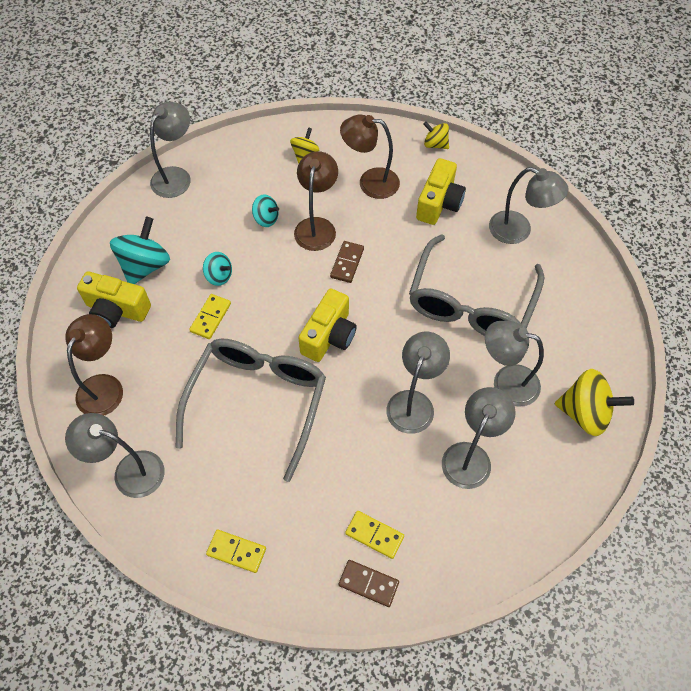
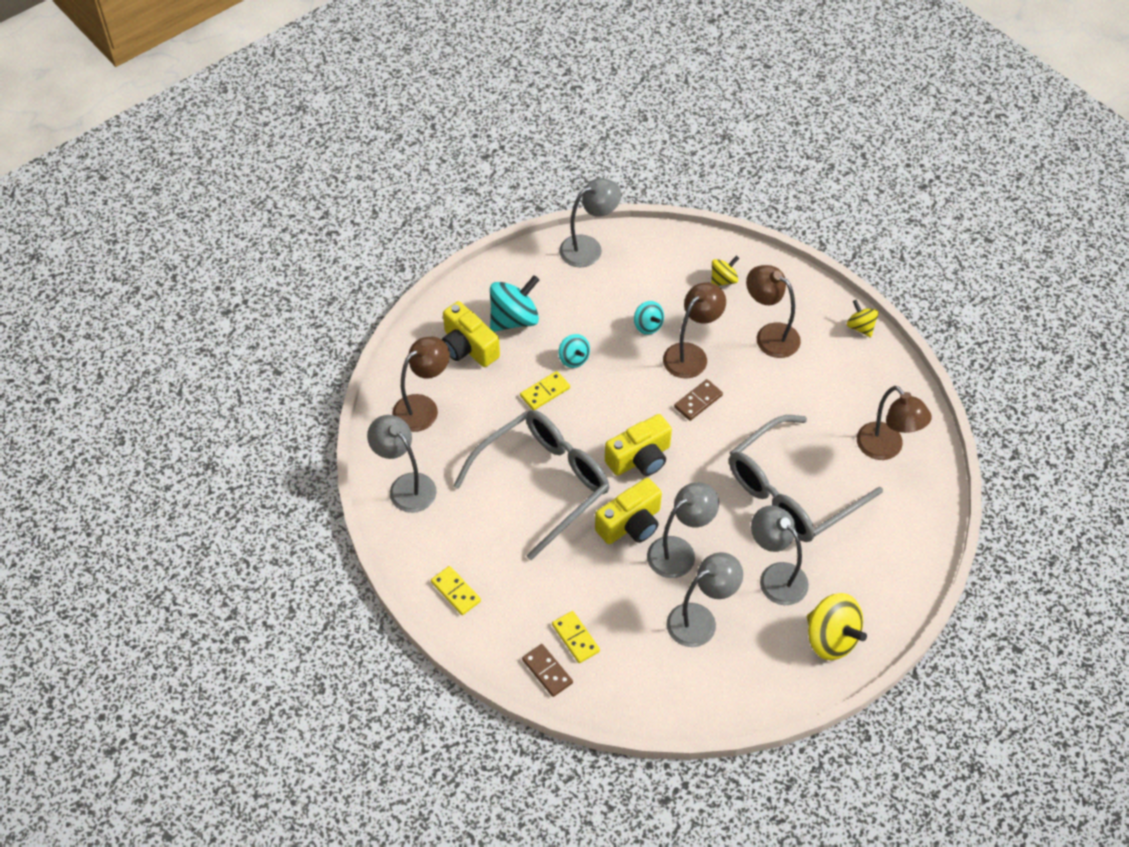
camera: 30 degrees right, 5 degrees down
yellow camera [416,158,466,225] -> yellow camera moved to [595,478,662,544]
grey lamp [489,167,568,244] -> brown lamp [857,386,932,460]

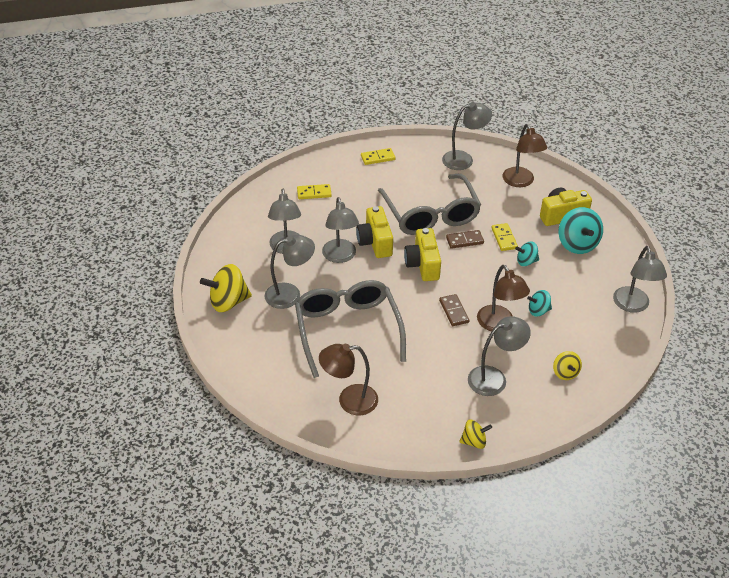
camera: 115 degrees right, 10 degrees down
brown domino [522,644,573,697] -> brown domino moved to [446,230,484,249]
brown lamp [746,265,801,358] -> grey lamp [468,316,531,396]

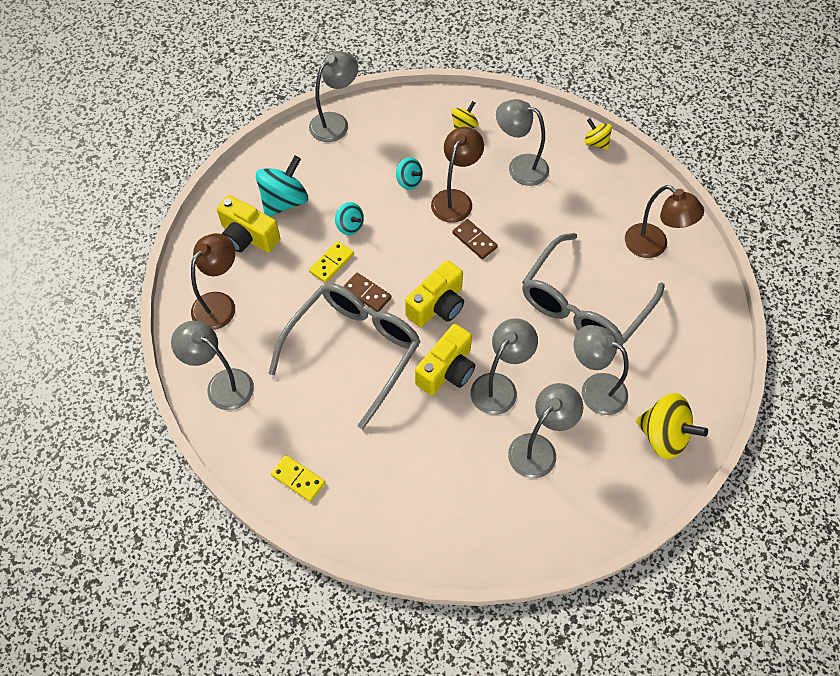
camera: 130 degrees left, 15 degrees up
yellow domino [297,184,332,199] -> none
brown domino [439,294,469,326] -> brown domino turned 75 degrees counterclockwise [452,219,498,259]

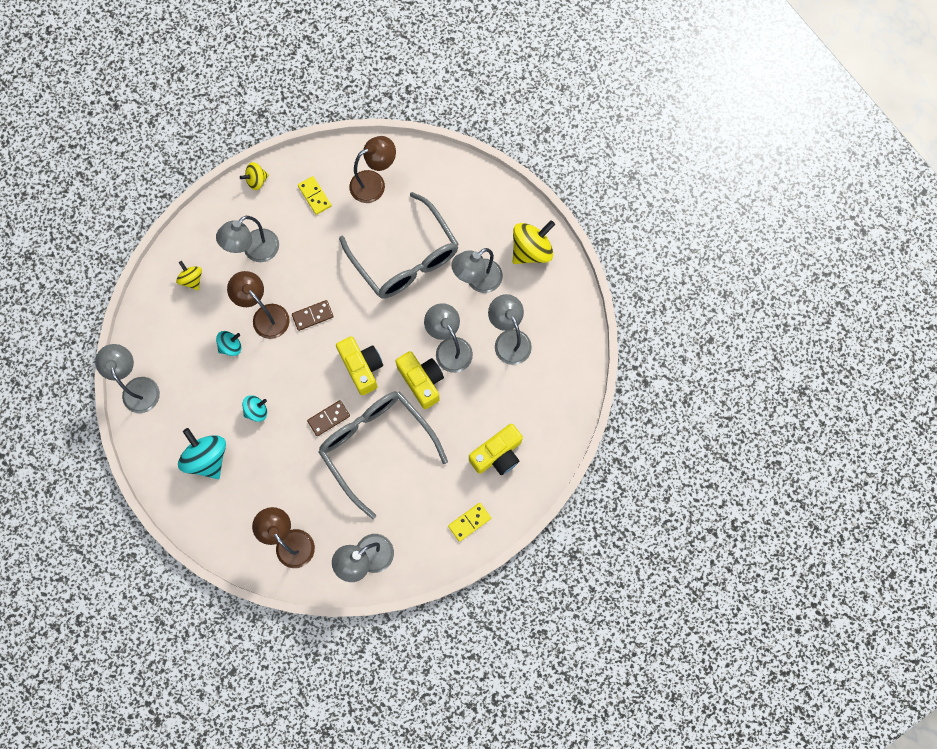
camera: 70 degrees left, 15 degrees up
yellow camera [217,195,280,252] -> yellow camera moved to [469,424,523,475]
yellow domino [309,241,354,283] -> yellow domino moved to [298,176,332,215]

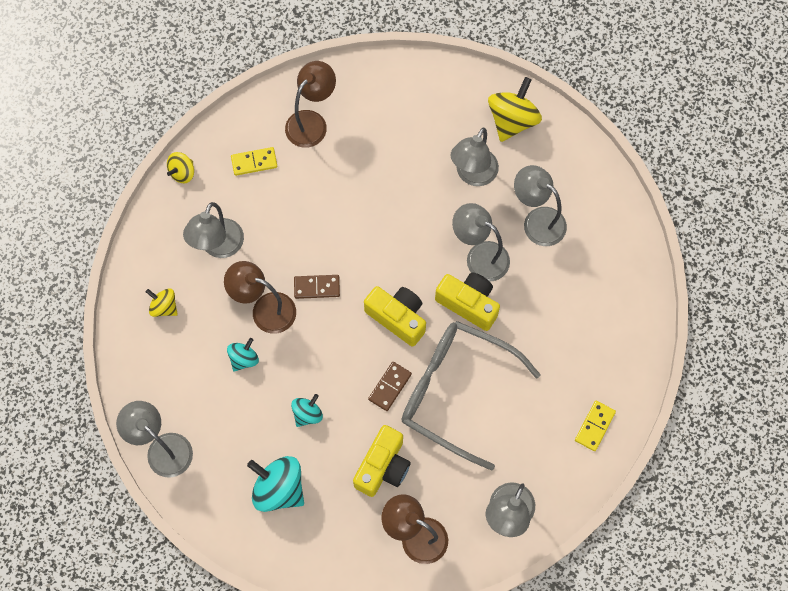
camera: 25 degrees left, 5 degrees down
brown domino [292,300,334,331] -> brown domino turned 45 degrees clockwise [294,275,340,299]
yellow domino [298,176,332,215] -> yellow domino turned 45 degrees counterclockwise [231,147,277,176]
grey glasses [339,192,458,299] -> none
yellow camera [469,424,523,475] -> yellow camera moved to [353,425,411,497]

